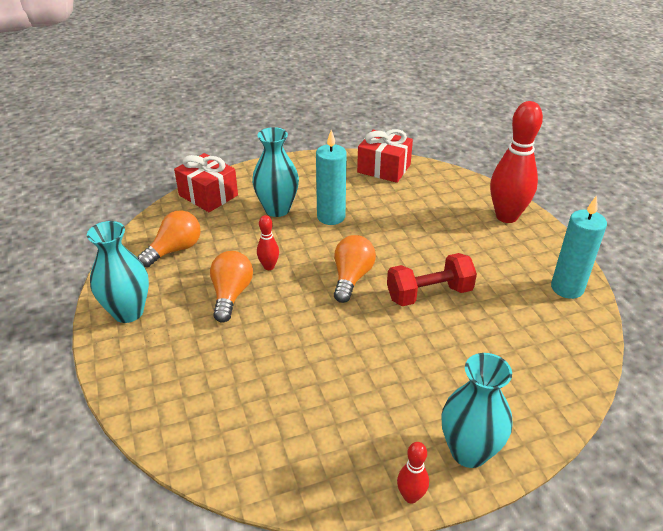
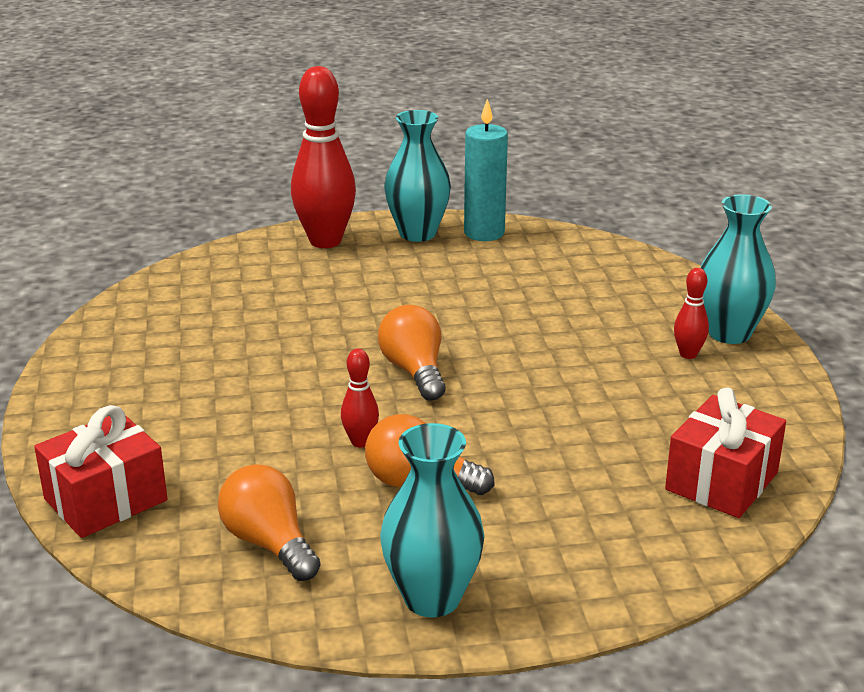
camera: 80 degrees left, 10 degrees down
turquoise vase [252,127,299,217] -> turquoise vase moved to [384,110,451,242]
turquoise candle [316,130,347,225] -> none
orange light bulb [334,235,376,303] -> orange light bulb turned 45 degrees clockwise [378,305,446,401]
red gift [357,129,413,183] -> red gift moved to [665,388,786,518]
red dumbbell [387,253,477,306] -> none
red bowling pin [397,442,429,503] -> red bowling pin moved to [674,268,709,359]

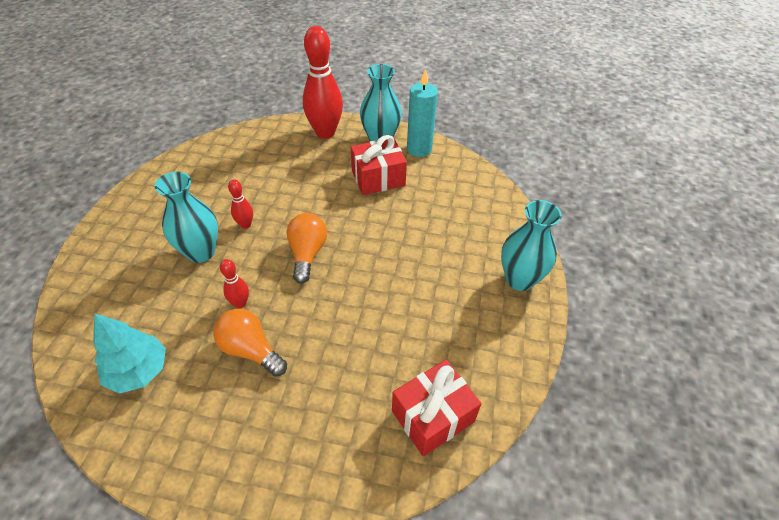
camera: 20 degrees right, 20 degrees up
red gift [34,405,167,538] -> red gift moved to [351,135,407,195]
orange light bulb [218,464,321,581] -> turquoise tree [93,314,166,394]
turquoise vase [380,423,485,617] -> turquoise vase moved to [154,172,218,263]
red bowling pin [674,268,709,359] -> red bowling pin moved to [228,180,253,229]

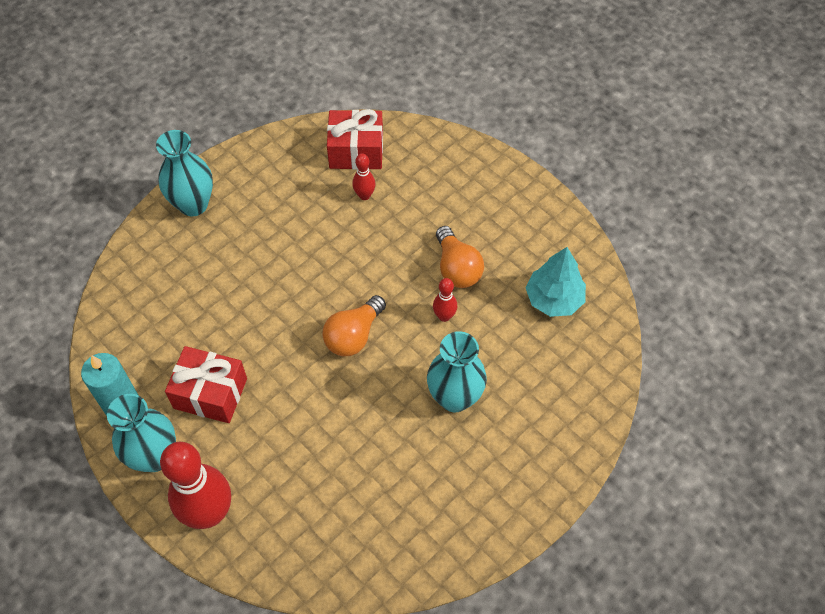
camera: 145 degrees left, 10 degrees up
red bowling pin [228,180,253,229] -> red bowling pin moved to [352,153,375,200]

